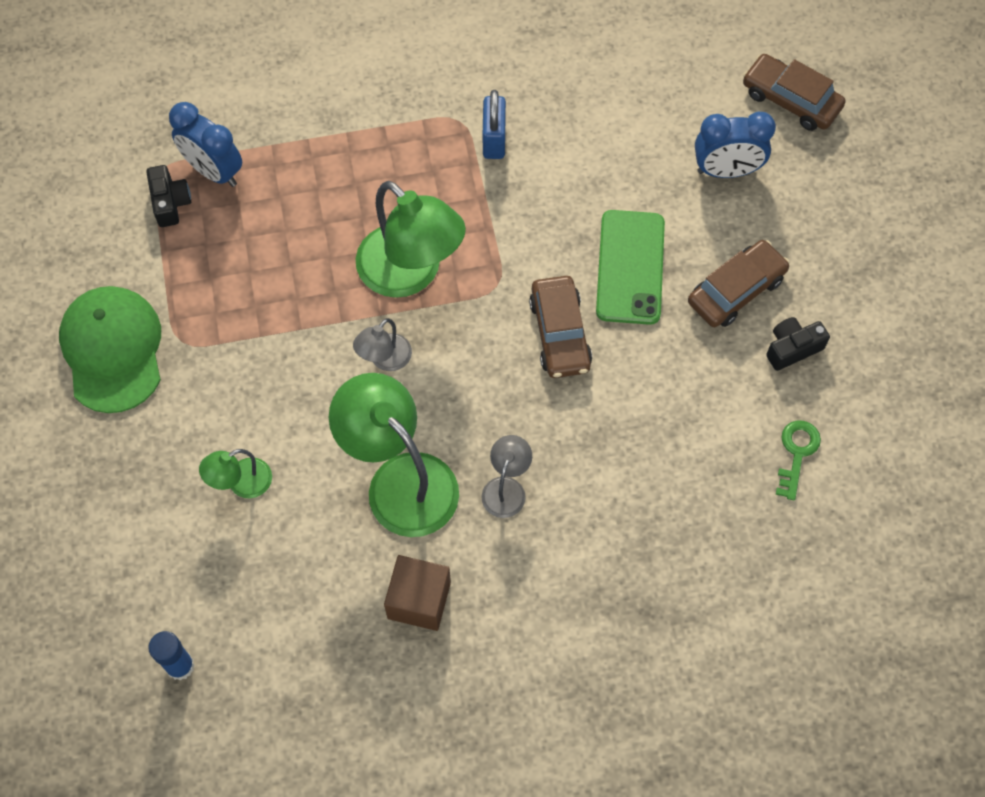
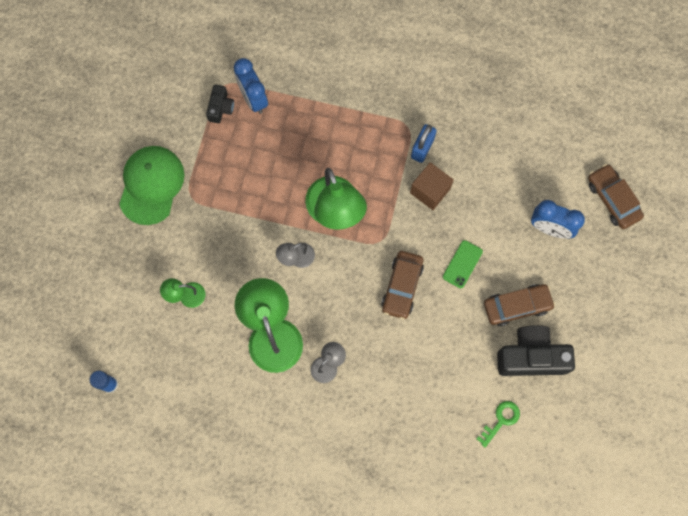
camera: 25 degrees right, 10 degrees up
brown cube [384,555,451,631] -> brown cube moved to [410,162,454,210]
green phone [596,210,665,325] -> green phone [443,240,483,288], size x0.59
black camera [766,317,830,371] -> black camera [497,325,575,376], size x1.90

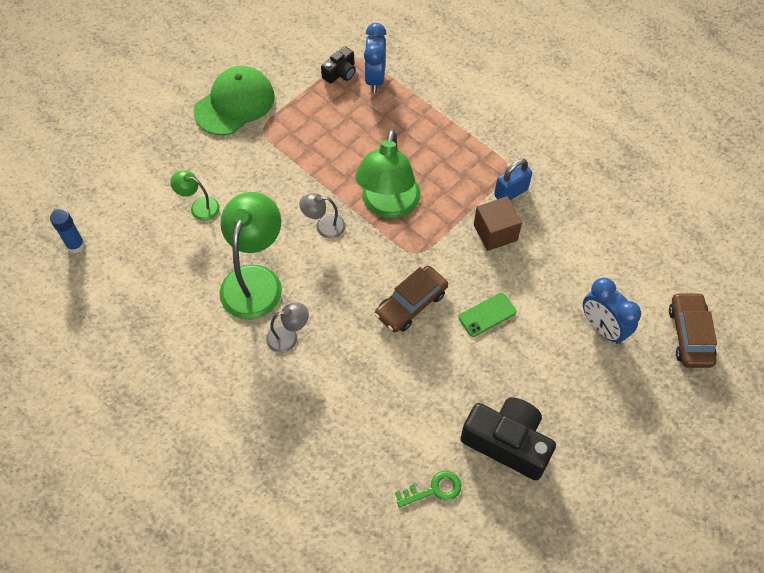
camera: 30 degrees right, 15 degrees down
brown car [484,284,555,326] -> none

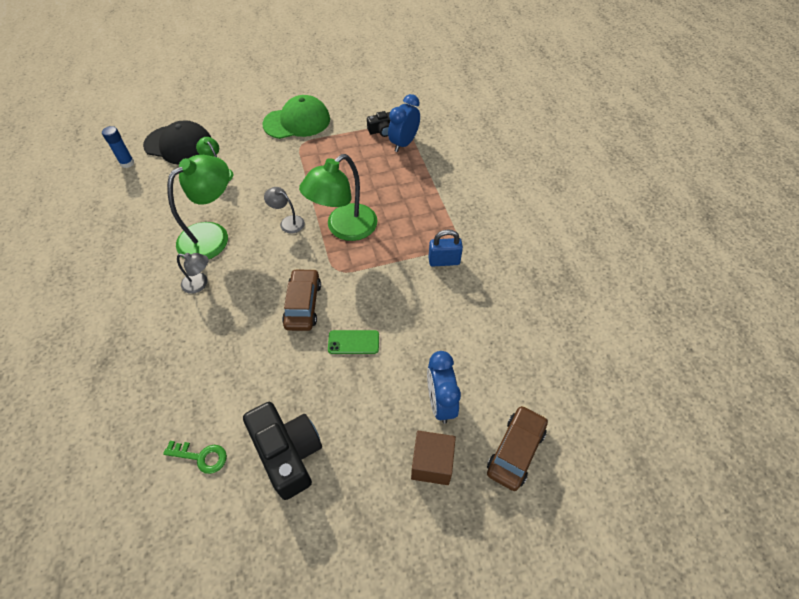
camera: 30 degrees right, 5 degrees down
brown car [375,266,448,333] -> brown car turned 105 degrees clockwise [282,269,321,331]
brown cube [474,196,522,251] -> brown cube moved to [411,431,456,485]
none -> black cap [143,120,212,164]

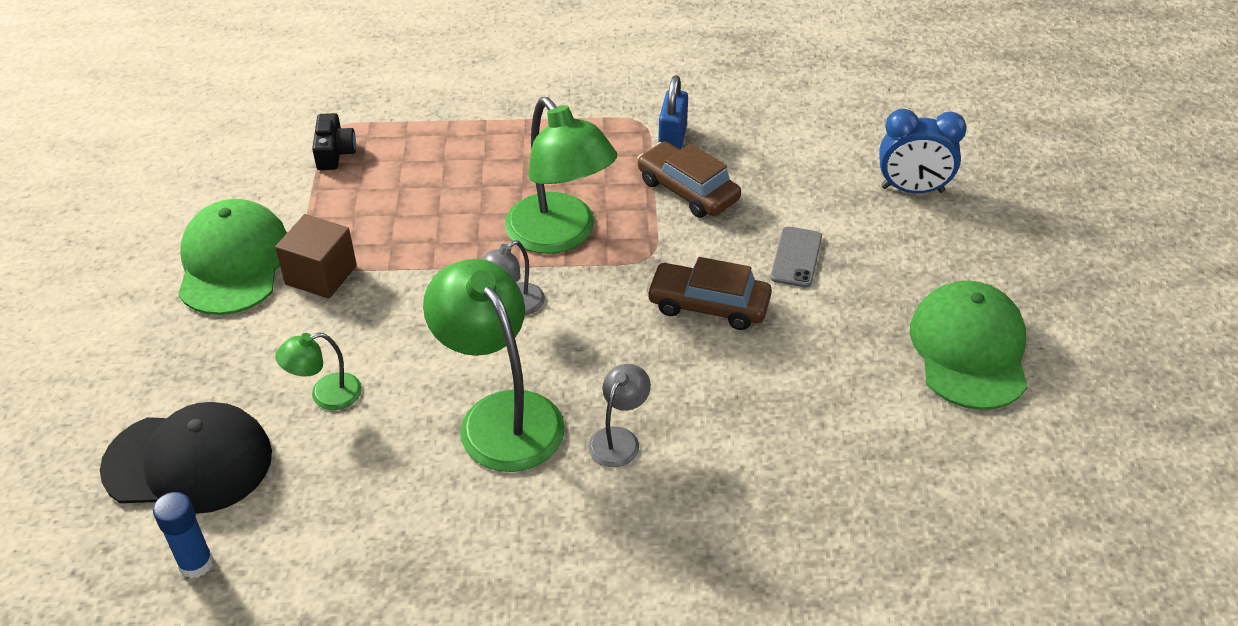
camera: 75 degrees left, 10 degrees down
black cap [143,120,212,164] -> black cap turned 60 degrees clockwise [100,402,272,514]
green key [163,441,227,474] -> none
black camera [243,402,322,500] -> green cap [910,281,1028,410]
green phone [328,330,379,354] -> grey phone [771,226,822,288]
blue clock [388,94,420,152] -> none
brown cube [411,431,456,485] -> brown cube moved to [275,214,357,299]
brown car [487,406,548,491] -> brown car moved to [637,141,741,218]

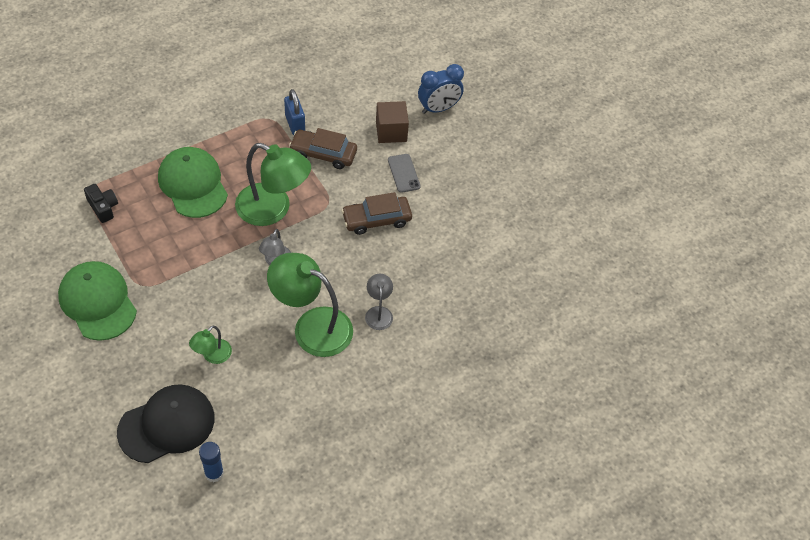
camera: 35 degrees left, 10 degrees up
brown cube [275,214,357,299] -> brown cube moved to [376,101,409,143]
green cap [910,281,1028,410] -> green cap moved to [158,147,228,218]

